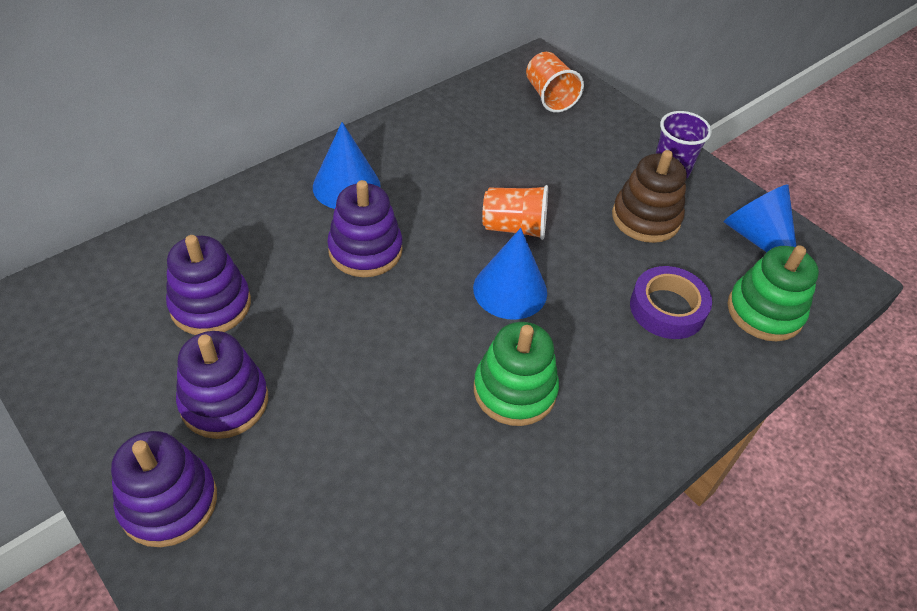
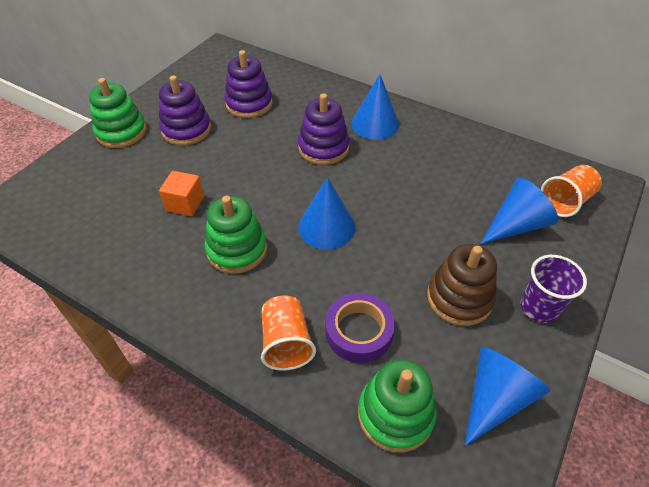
camera: 75 degrees right, 0 degrees up
purple stacking toy [111,431,217,547] -> green stacking toy [89,78,147,148]
orange cup [482,185,548,240] -> orange cup moved to [261,295,316,371]
none -> orange cube [159,171,204,216]
none -> blue cone [481,178,558,244]

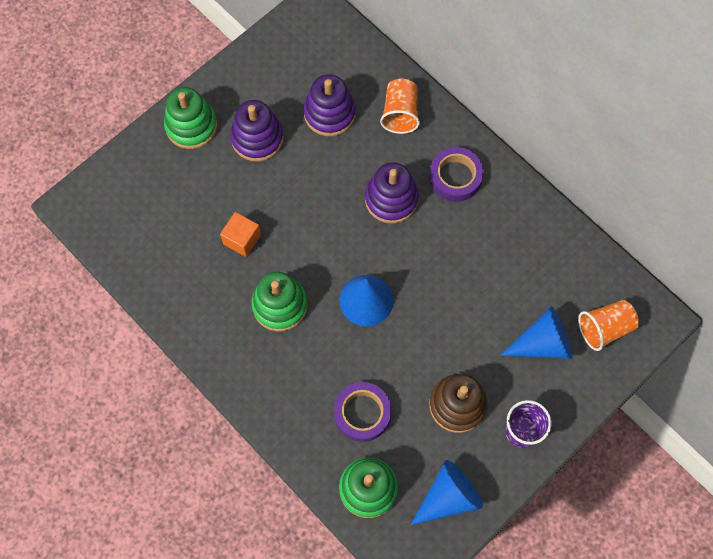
camera: 15 degrees right, 20 degrees up
orange cup [261,295,316,371] -> orange cup moved to [380,78,420,134]
blue cone [351,74,399,140] -> purple tape [429,147,484,202]

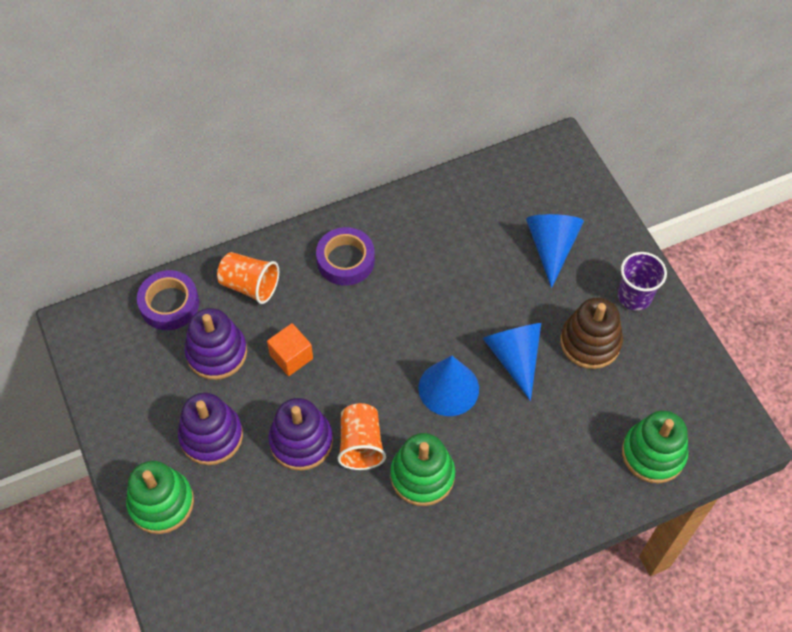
camera: 70 degrees left, 10 degrees down
orange cube [220,212,261,257] -> orange cube moved to [267,323,313,376]
purple tape [334,382,391,442] -> purple tape moved to [137,270,199,330]
purple stacking toy [365,162,419,224] -> purple stacking toy moved to [268,398,333,471]
blue cone [411,460,483,525] -> blue cone moved to [483,323,541,401]
orange cup [578,300,639,351] -> orange cup moved to [337,403,386,470]

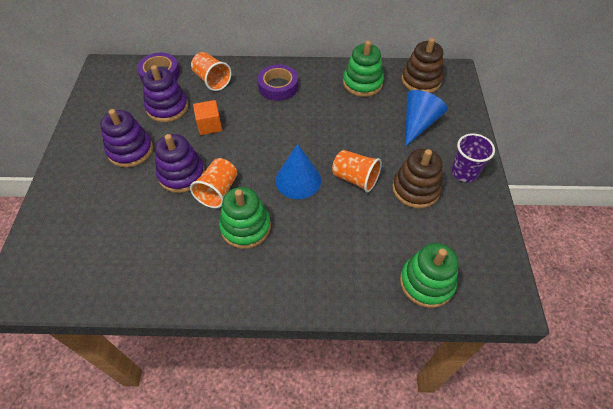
camera: 25 degrees right, 5 degrees down
green stacking toy [126,461,194,534] -> green stacking toy moved to [343,41,384,97]
blue cone [483,323,541,401] -> orange cup [332,150,382,193]
none -> brown stacking toy [402,38,443,93]

